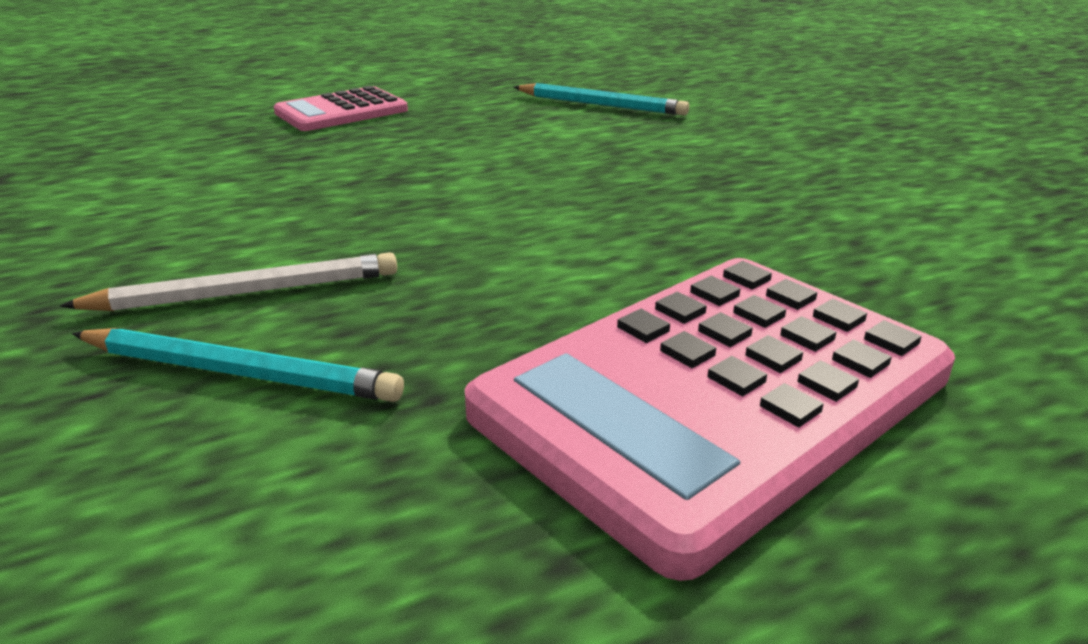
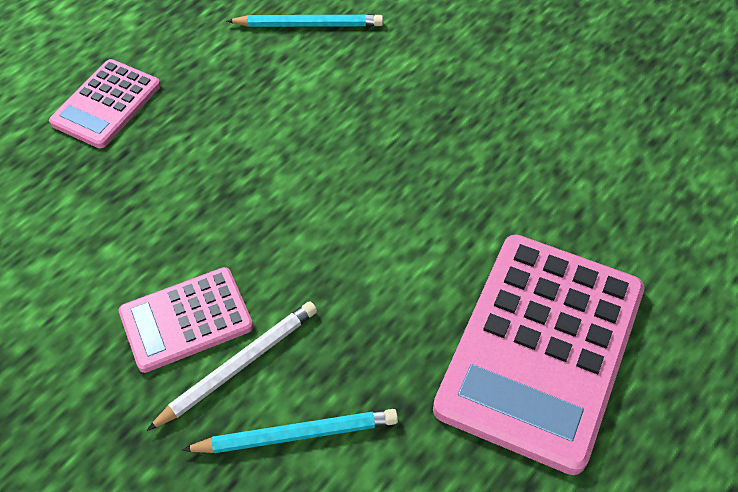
camera: 25 degrees left, 25 degrees up
none -> pink calculator [119,267,253,373]

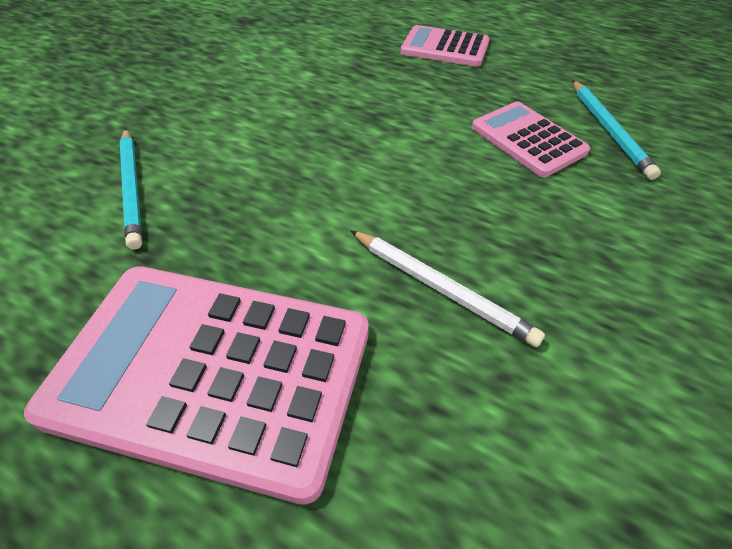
camera: 80 degrees right, 5 degrees down
pink calculator [119,267,253,373] -> pink calculator moved to [472,101,590,177]
white pencil [147,301,317,431] -> white pencil moved to [350,230,545,347]

